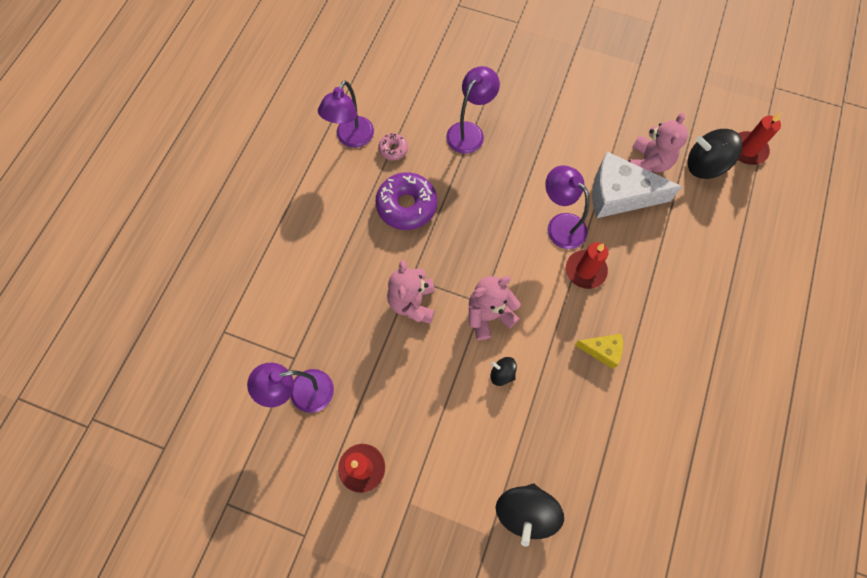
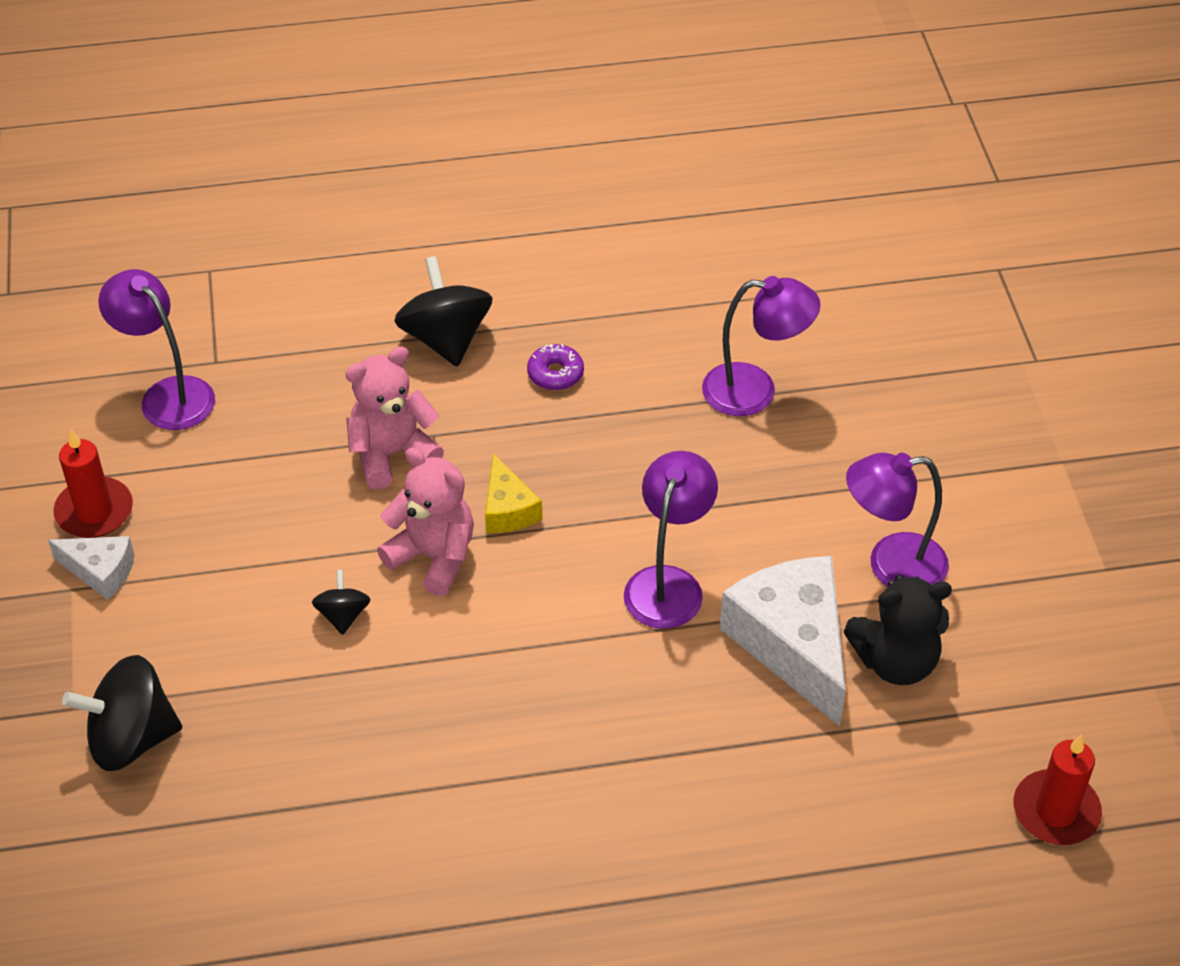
camera: 60 degrees right, 20 degrees down
purple lamp [318,80,374,148] -> purple lamp moved to [846,453,949,587]
purple donut [375,172,437,230] -> purple donut [527,344,584,390], size x0.51
pink donut [378,133,408,161] -> none
red candle [566,242,609,289] -> none
yellow cheese [575,334,623,369] -> yellow cheese moved to [485,454,542,533]
pink teddy bear [629,113,688,172] -> black teddy bear [844,575,952,685]
black spinning top [688,129,742,179] -> black spinning top moved to [394,256,493,367]
none -> white cheese [48,536,134,600]

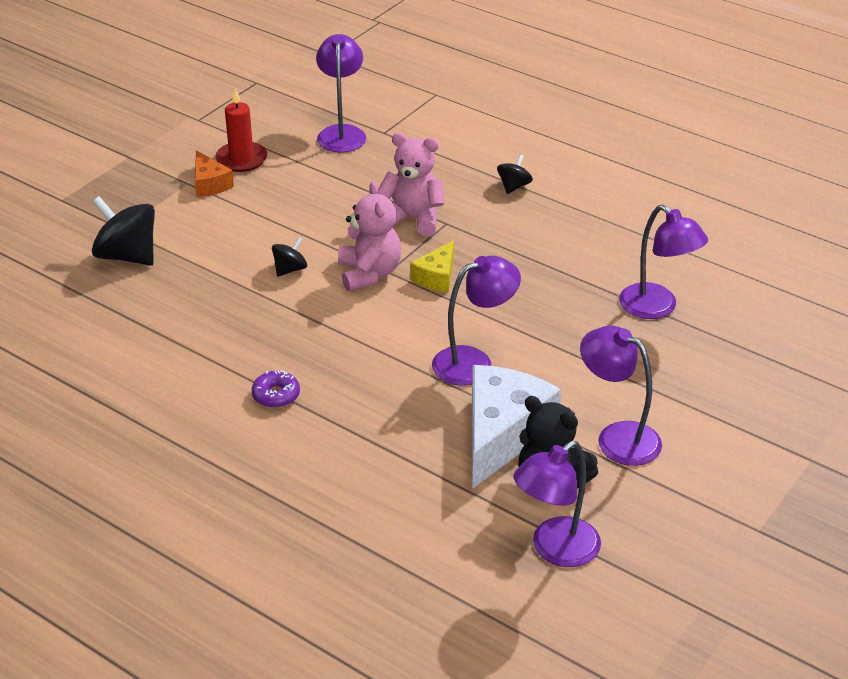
camera: 45 degrees right, 10 degrees down
white cheese [48,536,134,600] -> orange cheese [195,150,234,197]
black spinning top [394,256,493,367] -> black spinning top [497,155,533,194], size x0.52
purple donut [527,344,584,390] -> purple donut moved to [252,370,300,408]
red candle [1014,735,1102,845] -> none
none -> purple lamp [513,441,601,567]

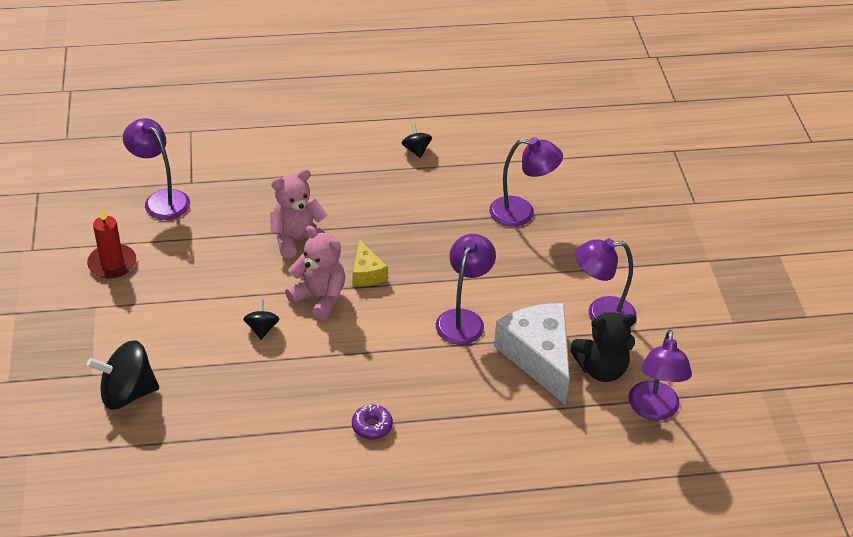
camera: 45 degrees left, 5 degrees up
orange cheese [195,150,234,197] -> none
black spinning top [497,155,533,194] -> black spinning top moved to [401,124,432,158]

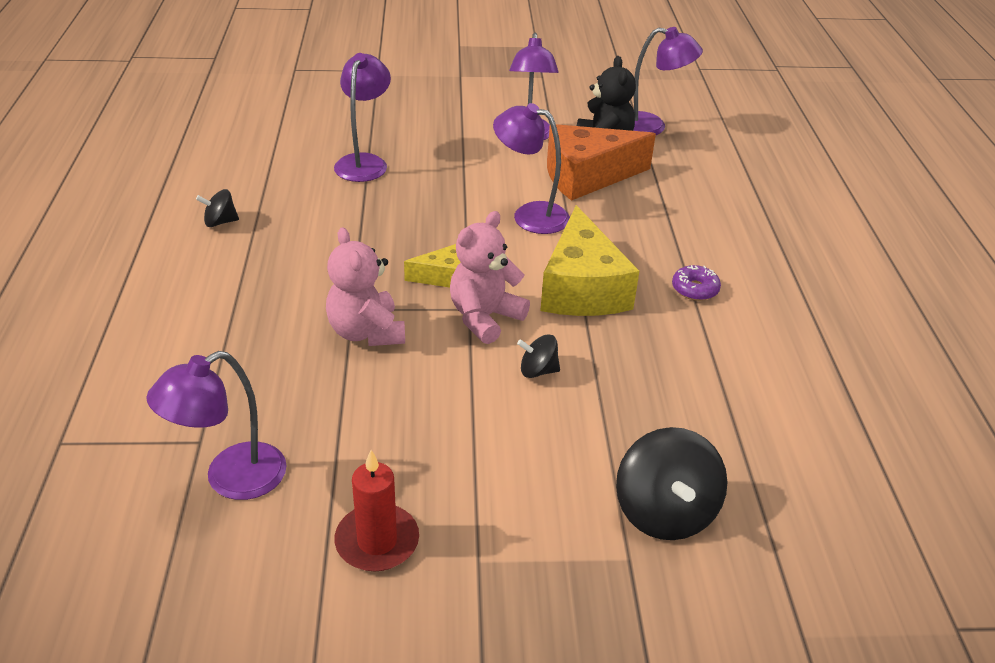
camera: 85 degrees left, 5 degrees down
white cheese [494,303,570,405] -> orange cheese [547,124,656,201]
none -> yellow cheese [540,205,639,316]

